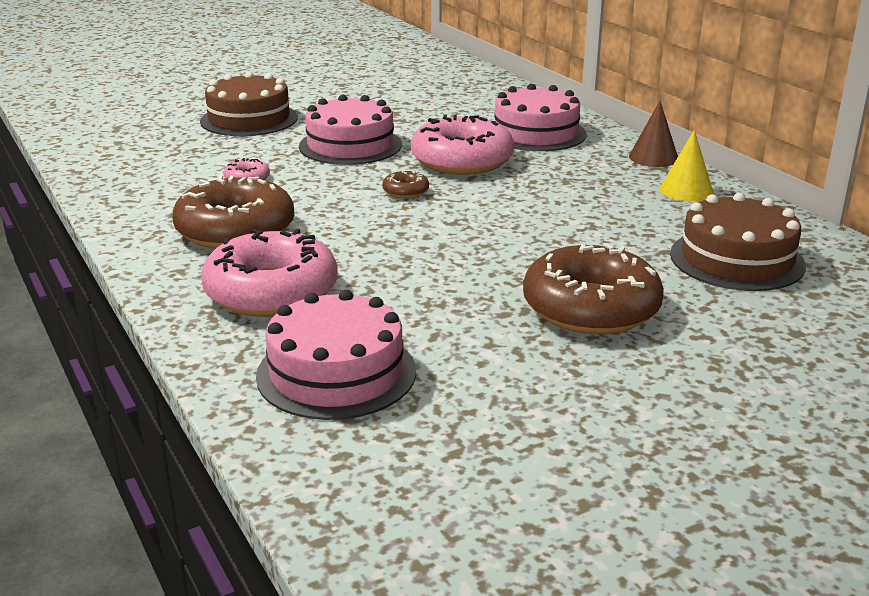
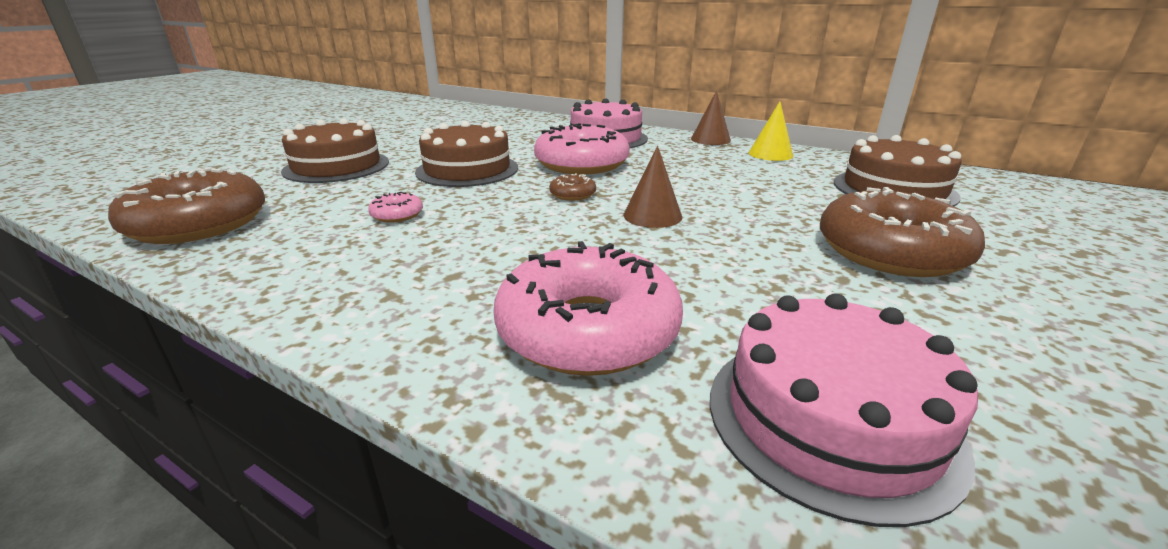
camera: 30 degrees left, 0 degrees up
brown donut [172,175,295,249] -> brown donut moved to [108,168,265,244]
pink cake [299,95,402,165] -> brown cake [415,121,518,187]
none -> brown cone [624,146,682,228]

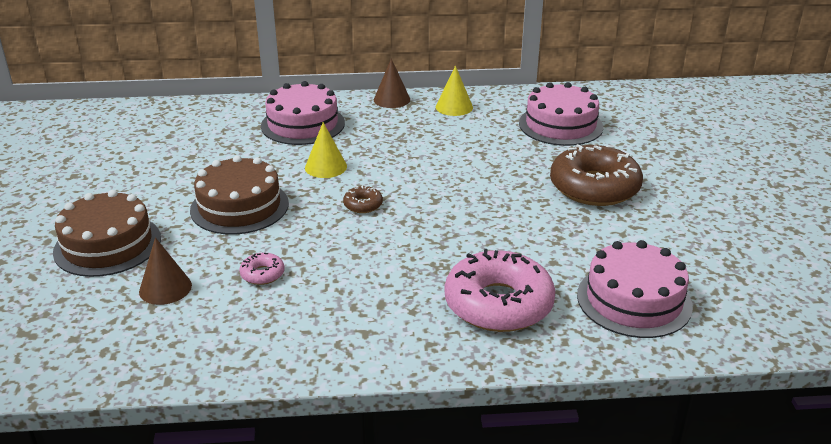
camera: 35 degrees left, 5 degrees up
brown donut [108,168,265,244] -> none
pink donut [534,123,630,175] -> yellow cone [305,122,347,178]
brown cone [624,146,682,228] -> brown cone moved to [139,237,192,305]
brown cake [834,135,962,206] -> pink cake [519,82,603,146]

